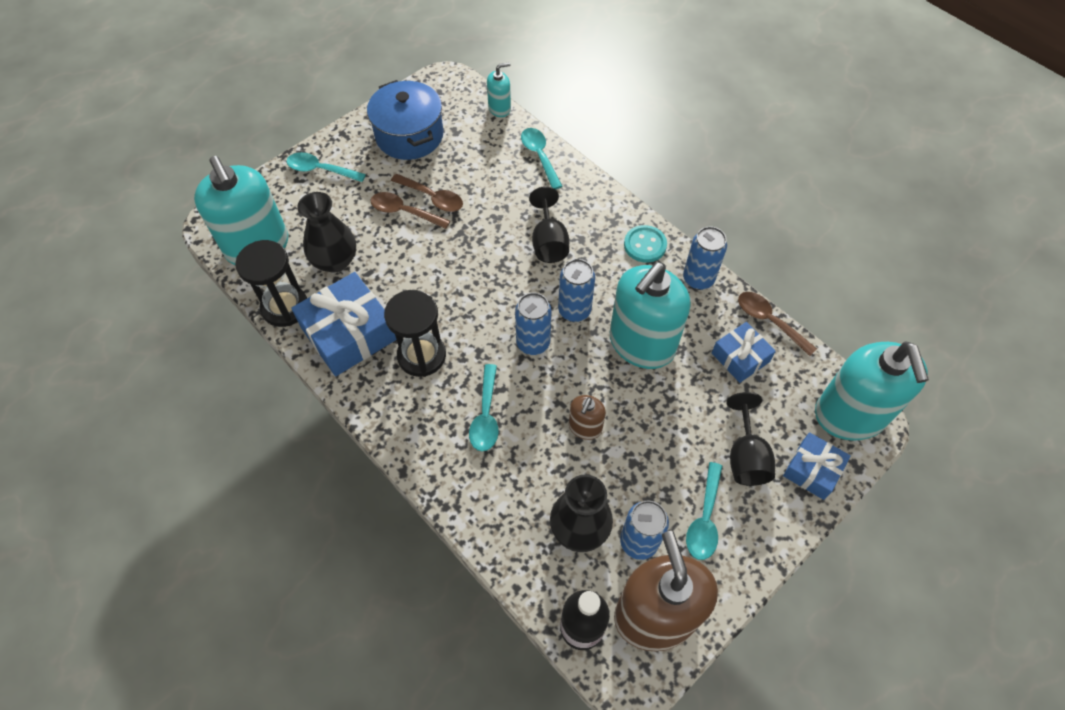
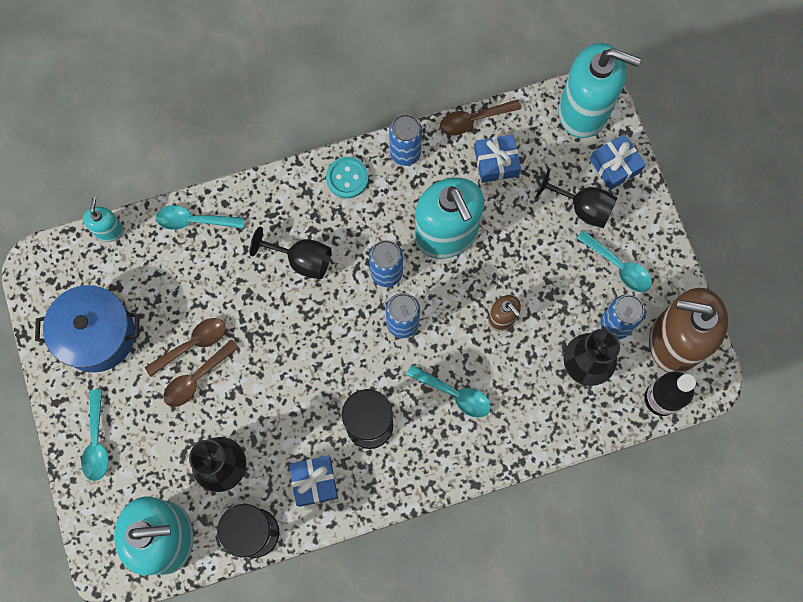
camera: 65 degrees left, 15 degrees up
turquoise spoon [286,152,366,182] -> turquoise spoon turned 45 degrees counterclockwise [81,389,109,481]
blue gift [291,272,397,376] -> blue gift [289,456,338,507], size x0.58

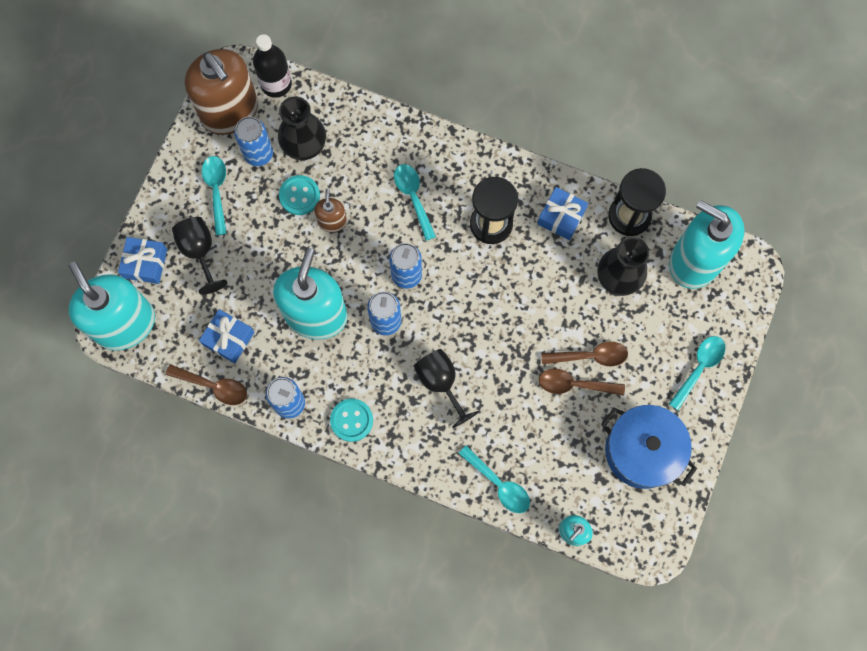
camera: 140 degrees left, 0 degrees up
none -> turquoise button [279,175,320,215]

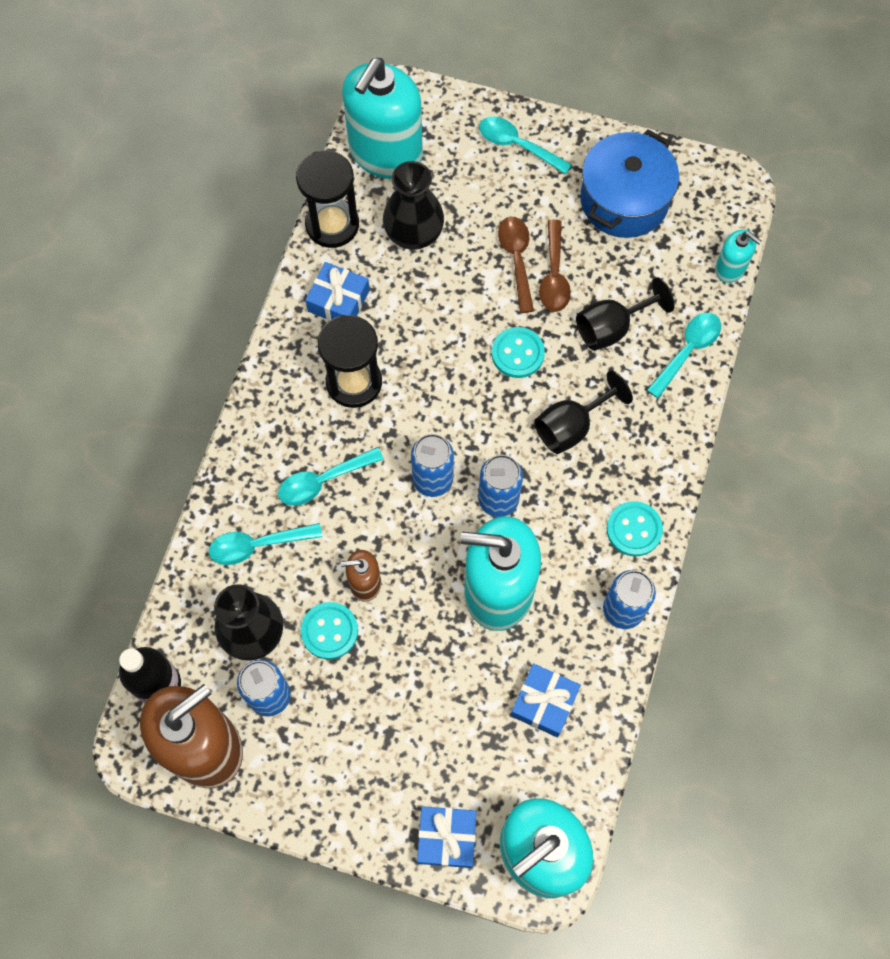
camera: 95 degrees left, 5 degrees down
brown spoon [166,364,247,405] -> none
black goblet [172,217,228,295] -> black goblet moved to [576,277,675,351]
turquoise spoon [202,156,227,235] -> turquoise spoon moved to [209,523,323,565]
none -> turquoise button [492,327,545,378]

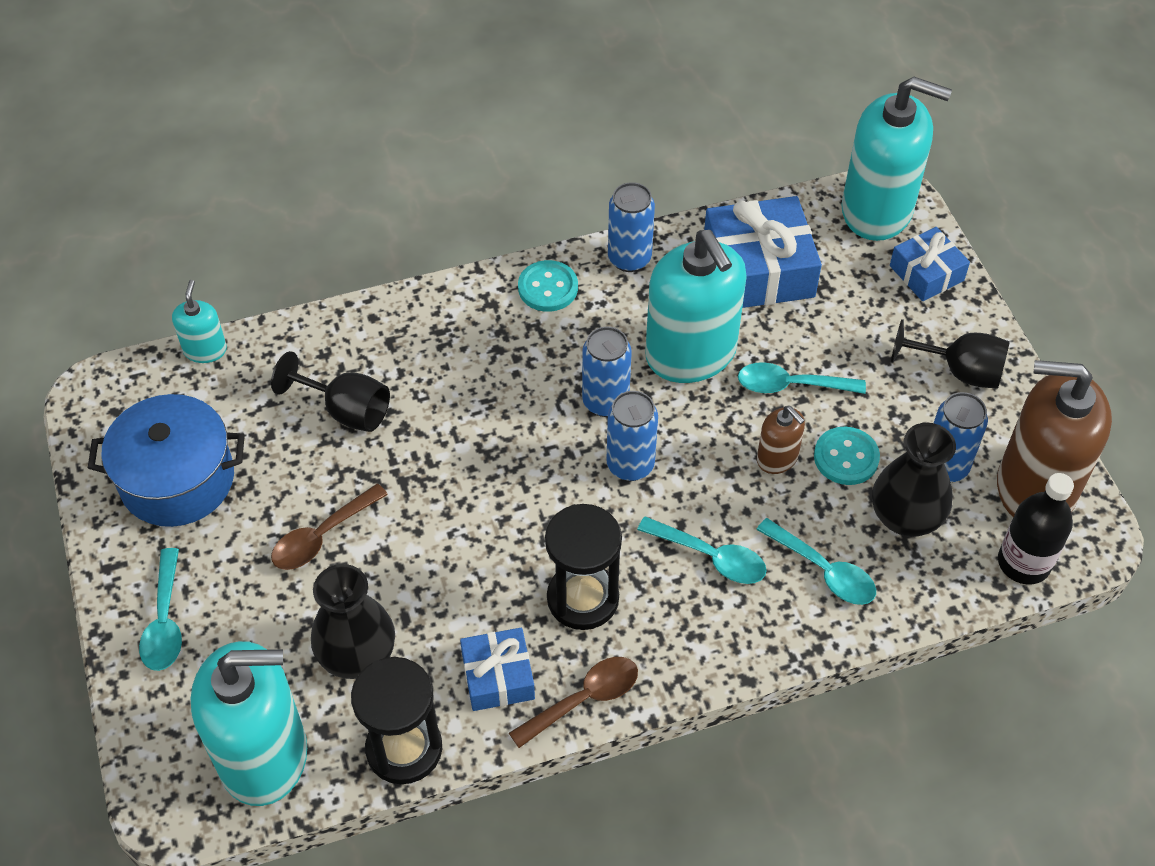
camera: 125 degrees left, 15 degrees down
turquoise button [492,327,545,378] -> none
blue gift [511,664,581,737] -> blue gift [704,196,822,308], size x1.73
black goblet [534,370,633,454] -> black goblet moved to [891,319,1010,389]
brown spoon [539,219,571,312] -> brown spoon moved to [509,657,638,748]
turquoise spoon [647,313,721,399] -> turquoise spoon moved to [738,362,866,394]

